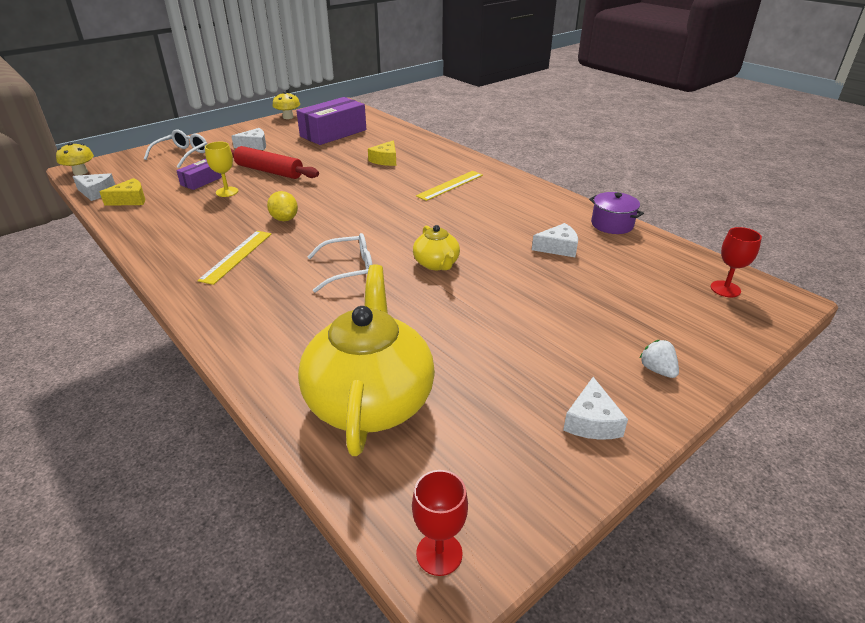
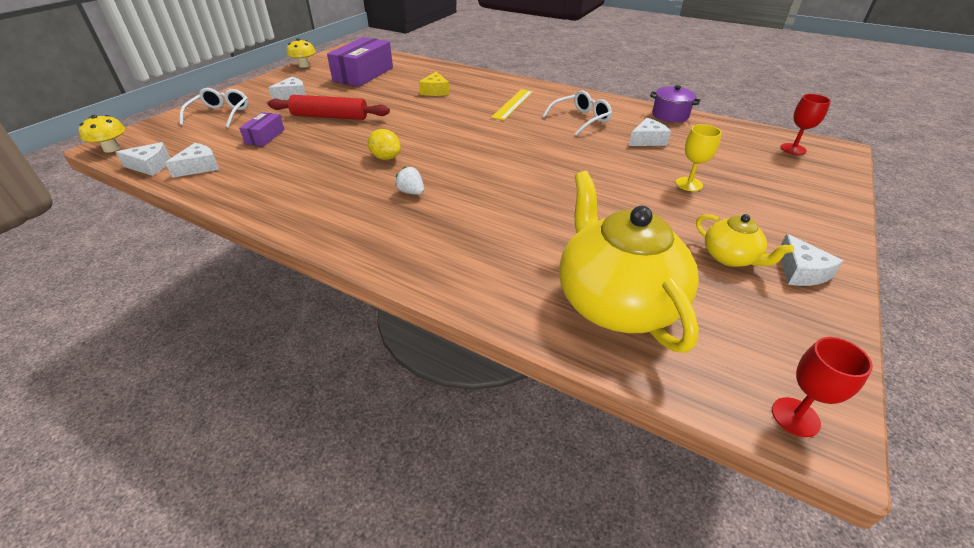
camera: 20 degrees left, 5 degrees up
yellow cheese [100,178,145,206] -> white cheese [165,143,219,178]
yellow ruler [197,231,271,285] -> none
yellow goblet [205,142,238,197] -> yellow goblet moved to [676,124,721,191]
white glasses [308,233,373,293] -> white glasses moved to [542,90,612,136]
yellow teapot [413,225,460,270] -> yellow teapot moved to [696,214,794,267]
white strawberry [640,340,679,378] -> white strawberry moved to [395,167,424,195]

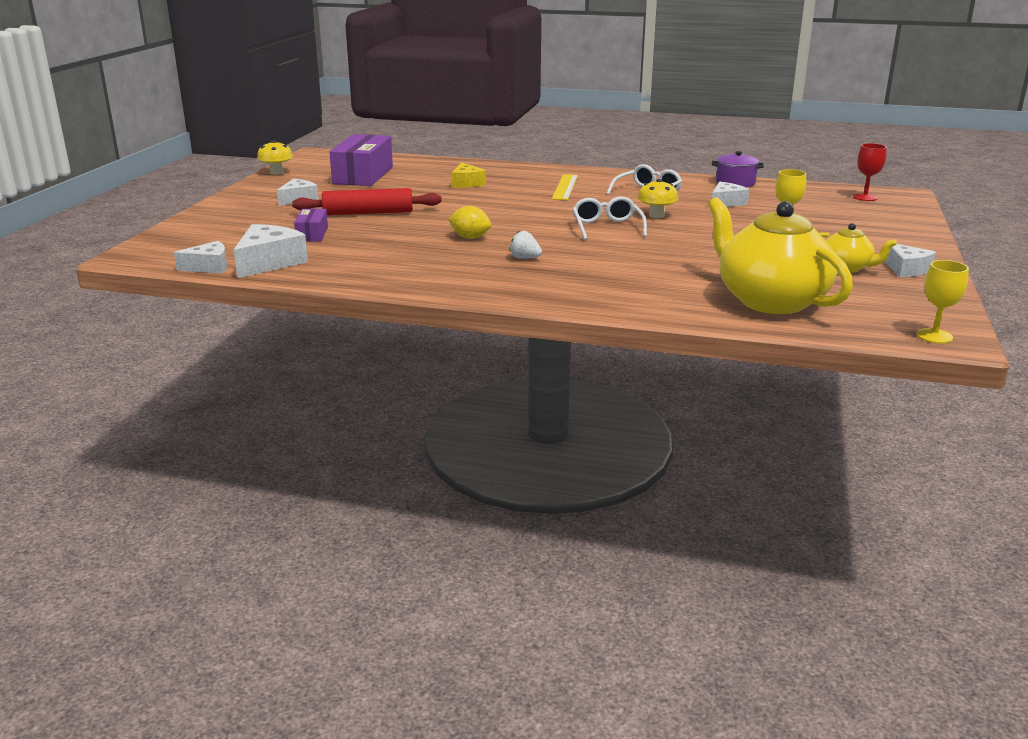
camera: 15 degrees left, 15 degrees down
yellow mushroom [78,115,125,153] -> yellow mushroom moved to [638,179,678,218]
white cheese [165,143,219,178] -> white cheese [234,224,308,278], size x1.55
white glasses [180,88,249,128] -> white glasses moved to [572,196,647,240]
red goblet [772,337,873,437] -> yellow goblet [916,260,969,344]

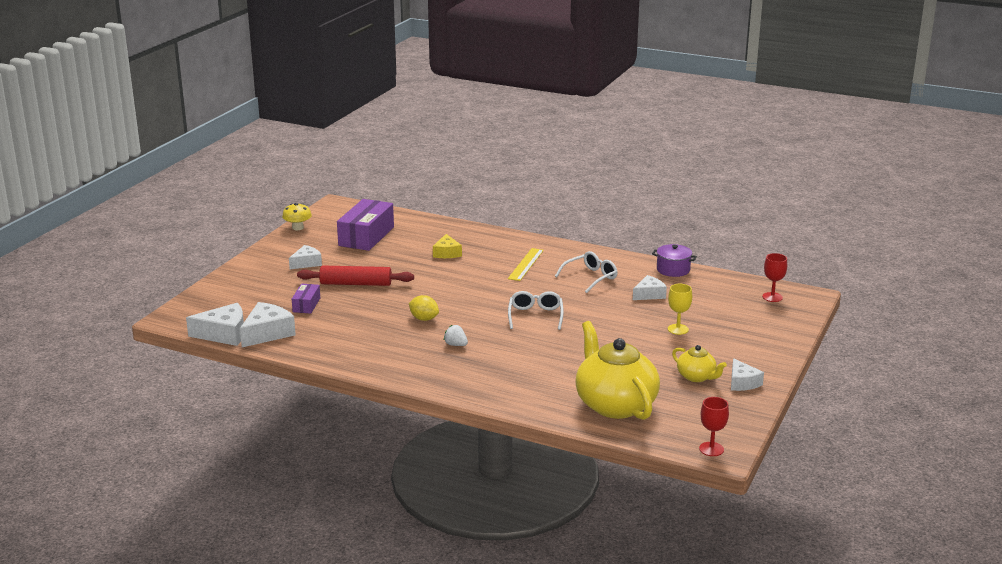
camera: 10 degrees right, 0 degrees up
white cheese [174,241,227,274] -> white cheese [186,303,244,346], size x1.55
yellow mushroom [638,179,678,218] -> none
yellow goblet [916,260,969,344] -> red goblet [699,397,729,456]

